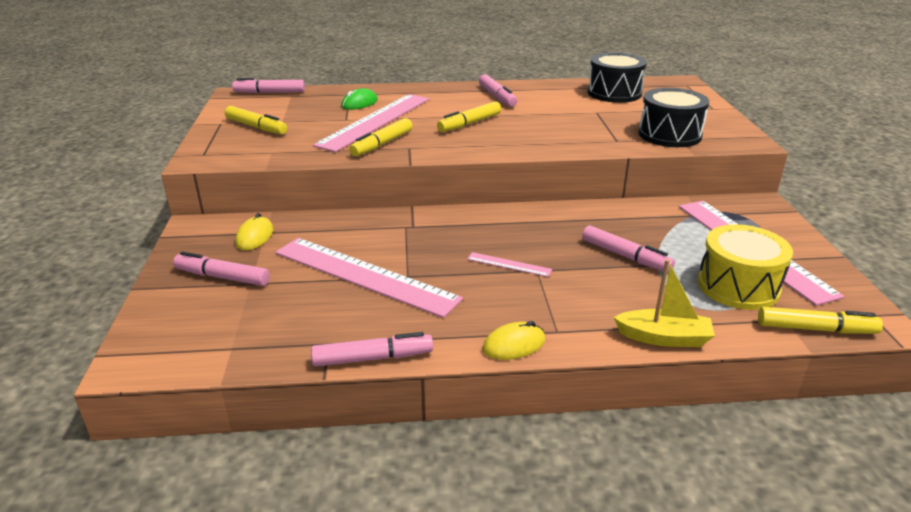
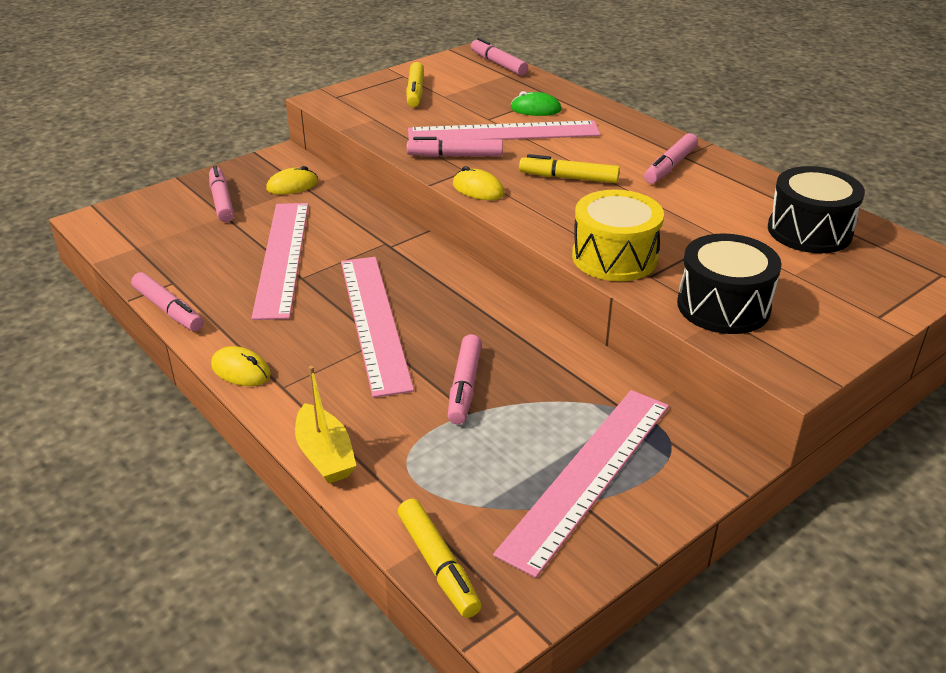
camera: 55 degrees right, 5 degrees up
yellow marker [349,118,412,156] -> pink marker [407,137,503,157]
pink ruler [467,252,552,277] -> pink ruler [341,257,414,398], size x2.42
yellow drum [697,224,793,310] -> yellow drum moved to [572,190,664,281]
none -> yellow mouse [453,166,504,200]

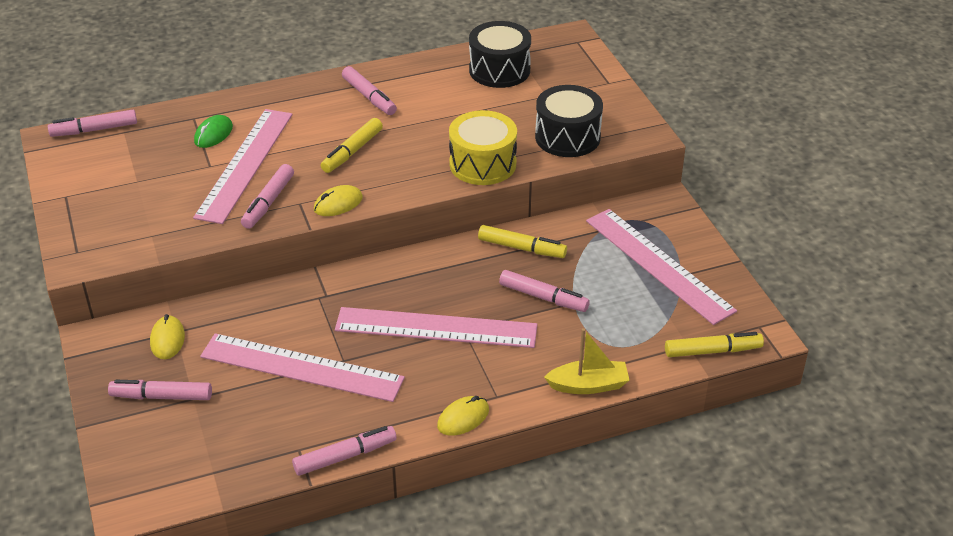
camera: 70 degrees left, 5 degrees up
yellow marker [406,62,424,107] -> yellow marker moved to [478,225,567,258]

